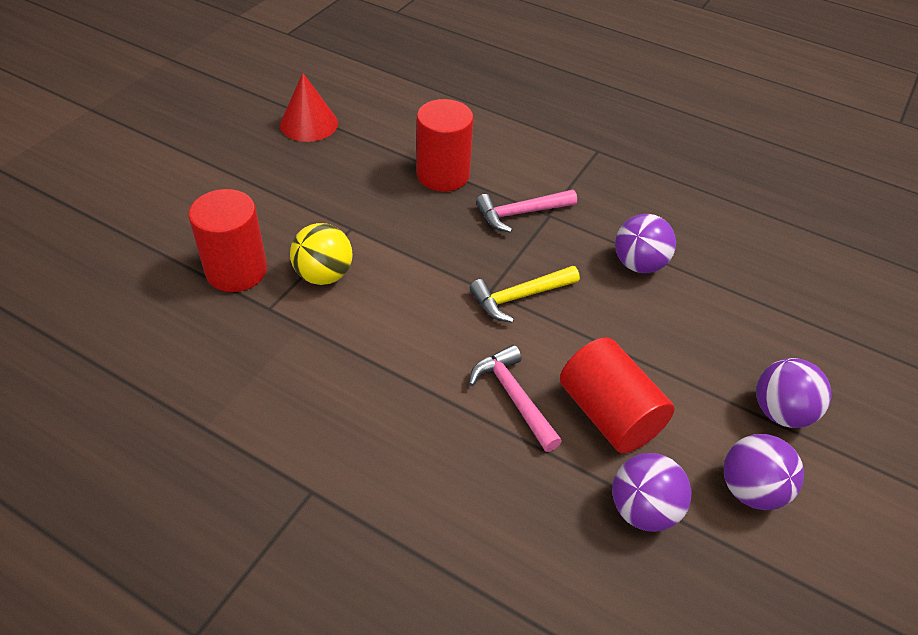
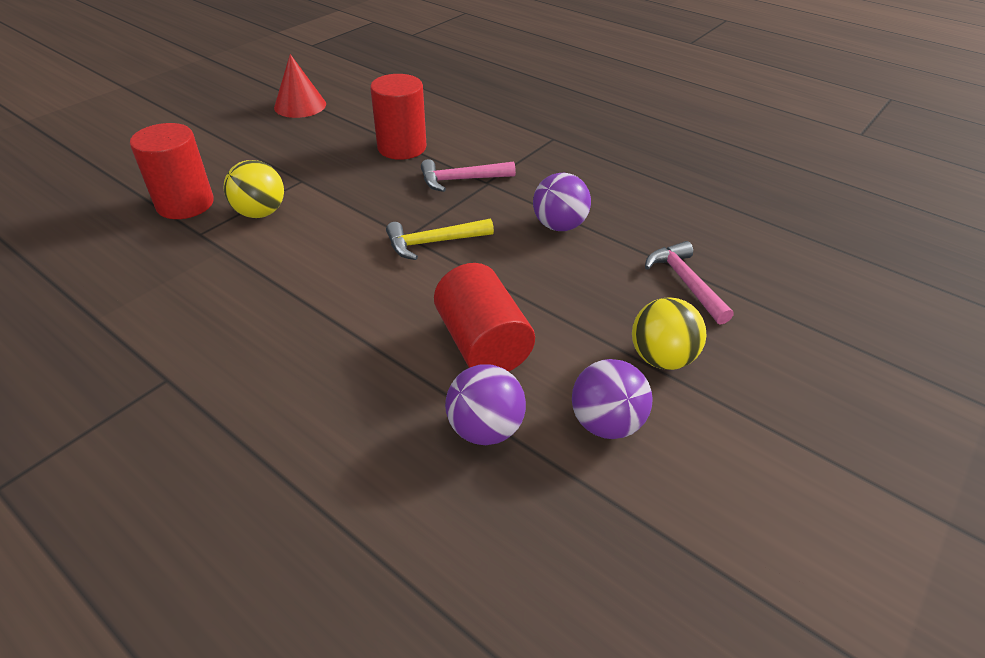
camera: 10 degrees right, 5 degrees down
pink hammer [469,345,562,452] -> pink hammer moved to [645,241,734,325]
purple ball [756,358,832,428] -> yellow ball [632,297,707,370]

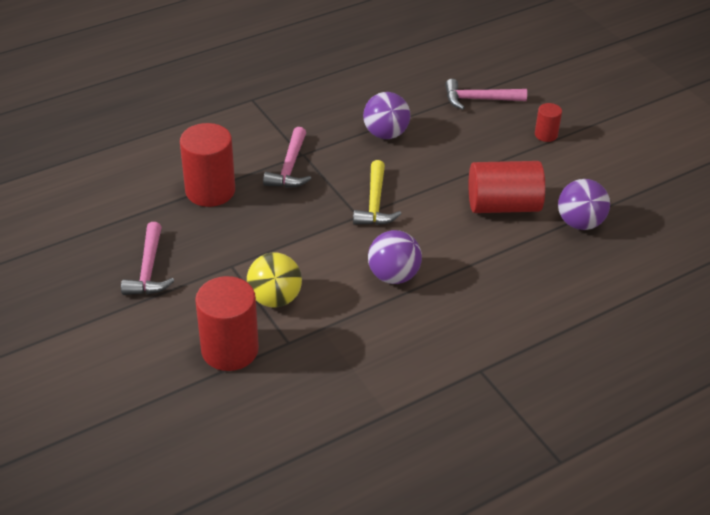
camera: 70 degrees left, 0 degrees up
red cone [274,54,326,118] -> none
purple ball [572,359,653,439] -> purple ball moved to [368,230,422,284]
yellow ball [632,297,707,370] -> red cylinder [535,103,562,142]
none -> pink hammer [121,222,174,295]

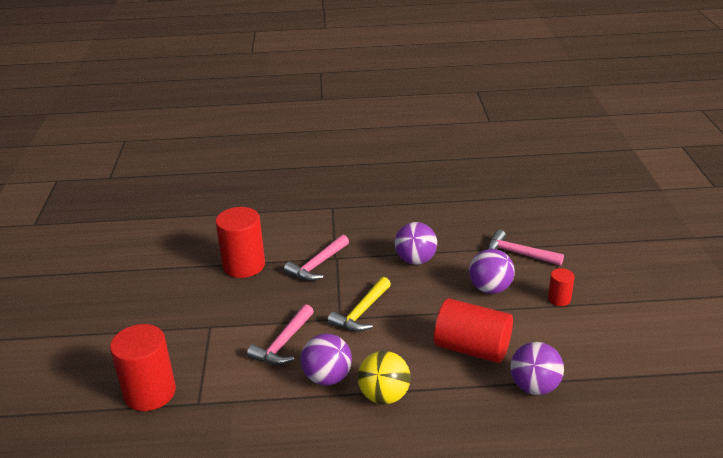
camera: 30 degrees right, 10 degrees down
pink hammer [121,222,174,295] -> pink hammer moved to [247,304,314,365]
yellow ball [247,252,302,308] -> yellow ball moved to [358,351,411,405]
none -> purple ball [469,249,515,294]

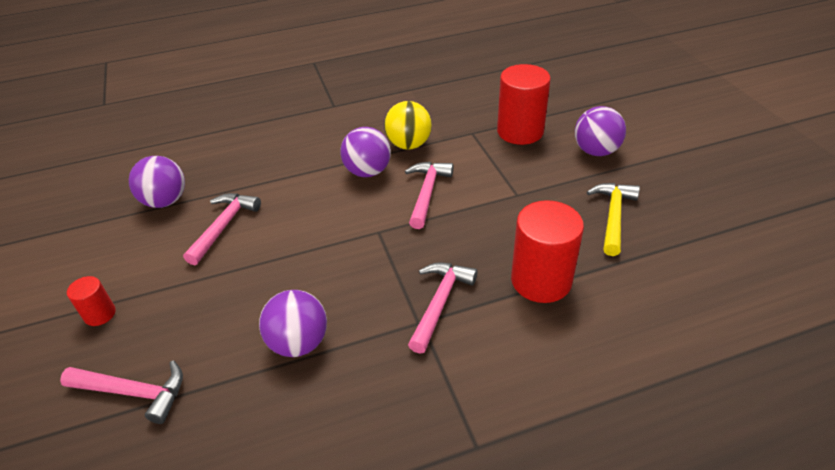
camera: 165 degrees right, 10 degrees up
yellow hammer [328,277,391,332] -> yellow hammer moved to [587,183,640,256]
yellow ball [358,351,411,405] -> yellow ball moved to [384,101,432,150]
red cylinder [434,298,513,363] -> pink hammer [183,193,261,265]
purple ball [469,249,515,294] -> purple ball moved to [575,106,626,156]

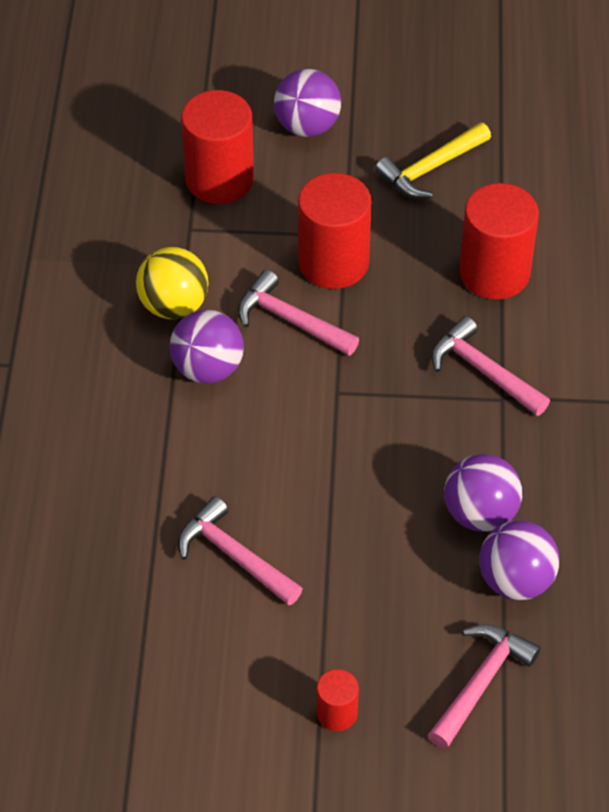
camera: 70 degrees left, 10 degrees up
purple ball [129,156,185,208] -> purple ball moved to [479,520,559,600]
yellow hammer [587,183,640,256] -> yellow hammer turned 75 degrees counterclockwise [375,122,491,198]
none -> red cylinder [298,173,372,289]

